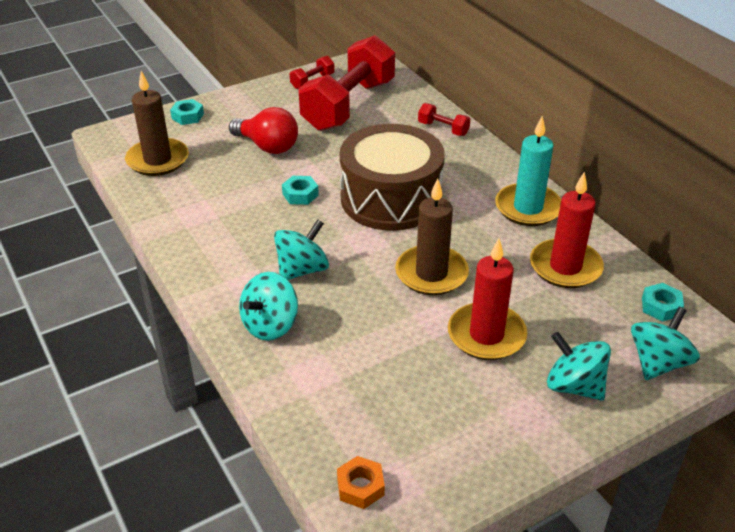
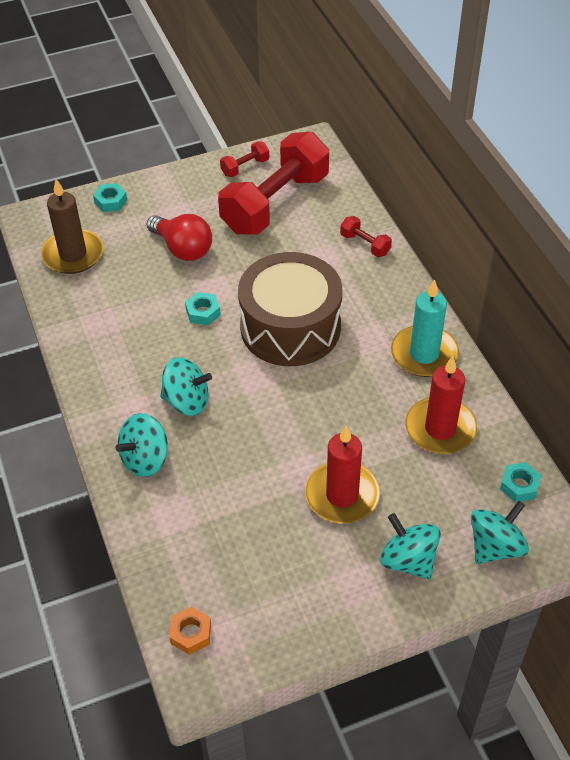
camera: 10 degrees right, 10 degrees up
turquoise spinning top [274,219,329,280] -> turquoise spinning top turned 45 degrees clockwise [160,357,212,416]
brown candle [395,179,469,295] -> none

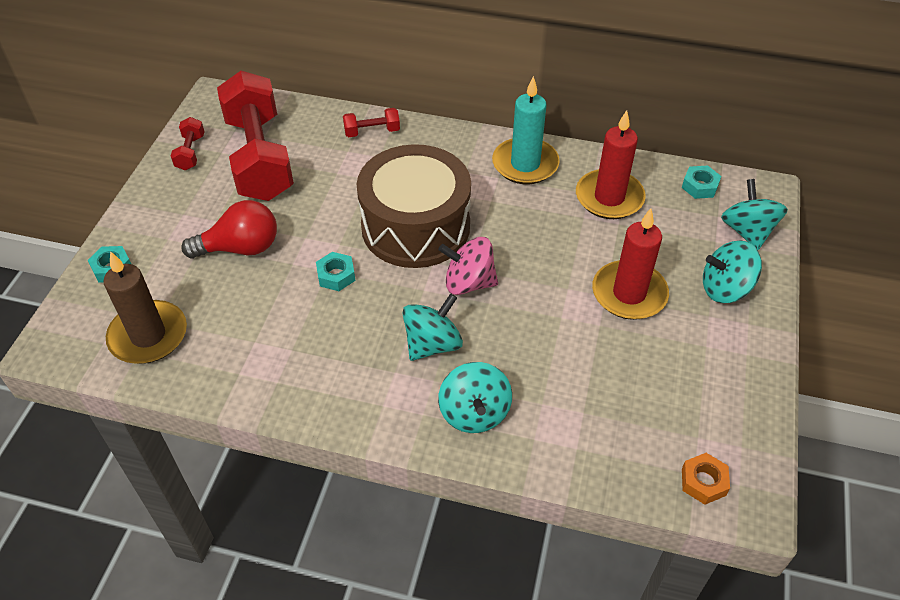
camera: 55 degrees left, 0 degrees up
none -> pink spinning top [438,237,498,295]

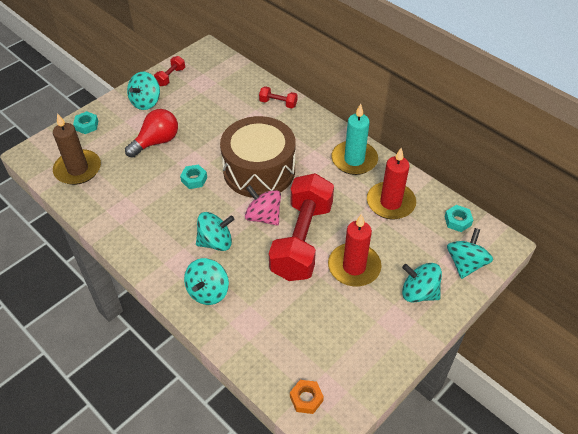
camera: 30 degrees right, 0 degrees up
red light bulb [181,200,277,258] -> red light bulb turned 60 degrees counterclockwise [125,109,178,158]
red dumbbell [217,71,294,201] -> red dumbbell moved to [269,173,334,281]
none -> turquoise spinning top [127,72,160,110]

